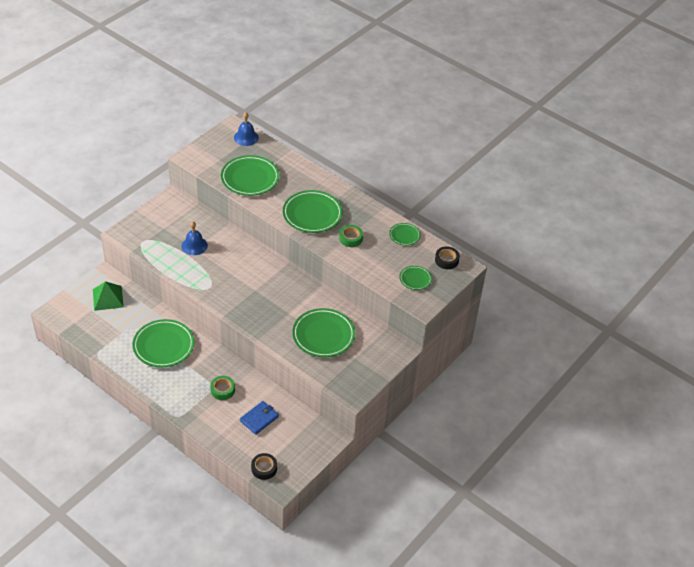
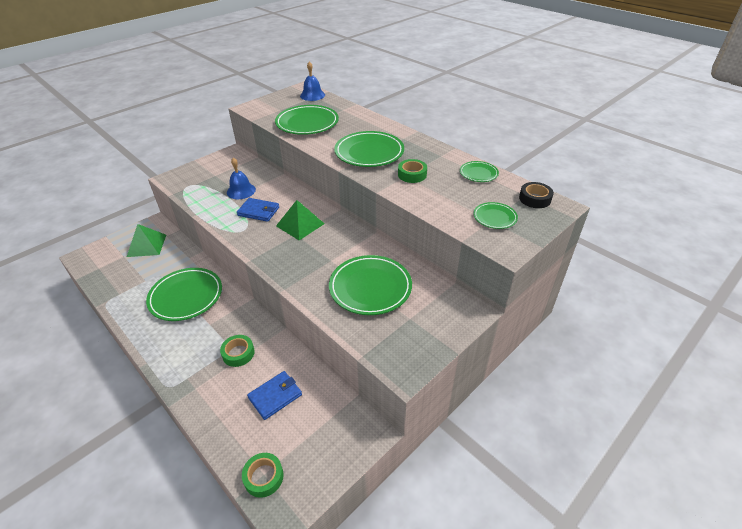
camera: 10 degrees right, 5 degrees down
black tape [251,453,277,480] -> green tape [242,453,284,498]
none -> blue wallet [237,198,279,222]
none -> green pyramid [276,200,325,240]

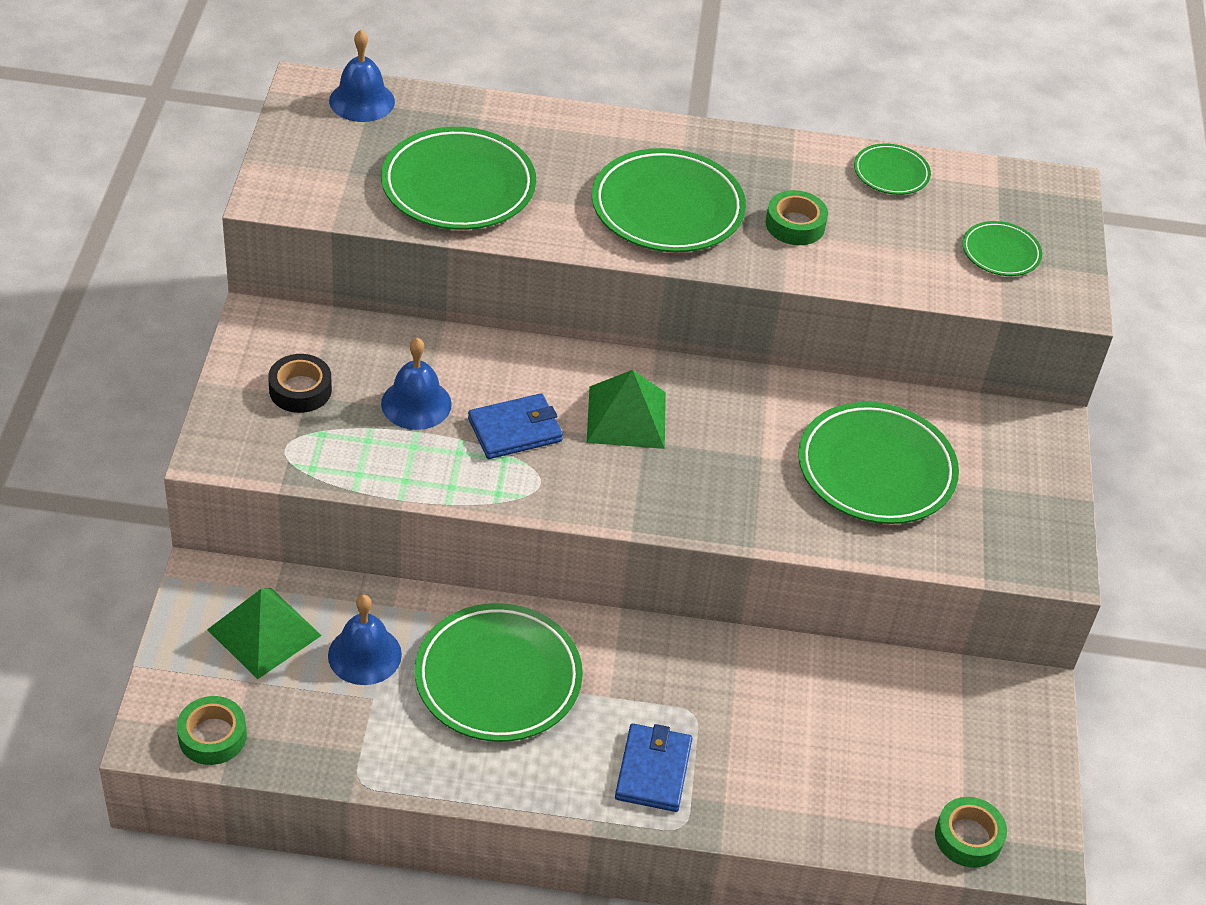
camera: 45 degrees left, 5 degrees up
green tape [220,335,255,367] -> green tape moved to [177,696,247,765]
blue wallet [247,371,302,420] -> blue wallet moved to [615,723,692,812]
black tape [519,182,554,208] -> black tape moved to [268,354,332,413]
none -> blue bell [328,595,402,685]

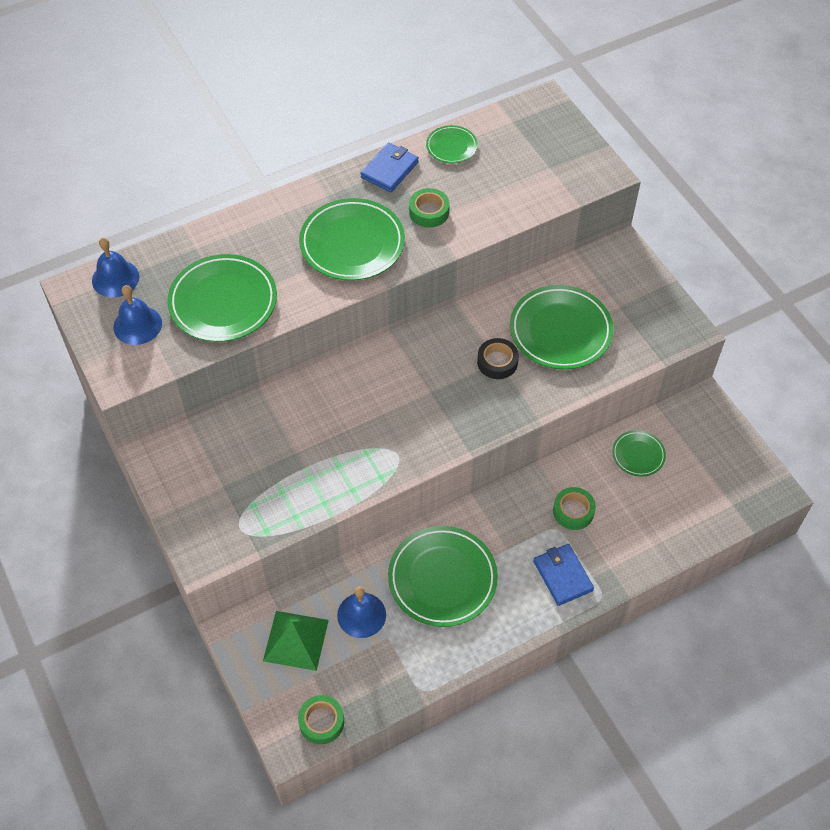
camera: 30 degrees left, 10 degrees up
black tape [268,354,332,413] -> black tape moved to [477,338,519,379]
blue bell [381,338,452,430] -> blue bell moved to [114,285,162,345]
blue wallet [468,393,563,459] -> blue wallet moved to [360,143,419,192]
green pyramid [587,370,666,449] -> none
green tape [935,797,1007,868] -> green tape moved to [553,487,596,530]
green plate [962,221,1042,276] -> green plate moved to [612,430,666,477]

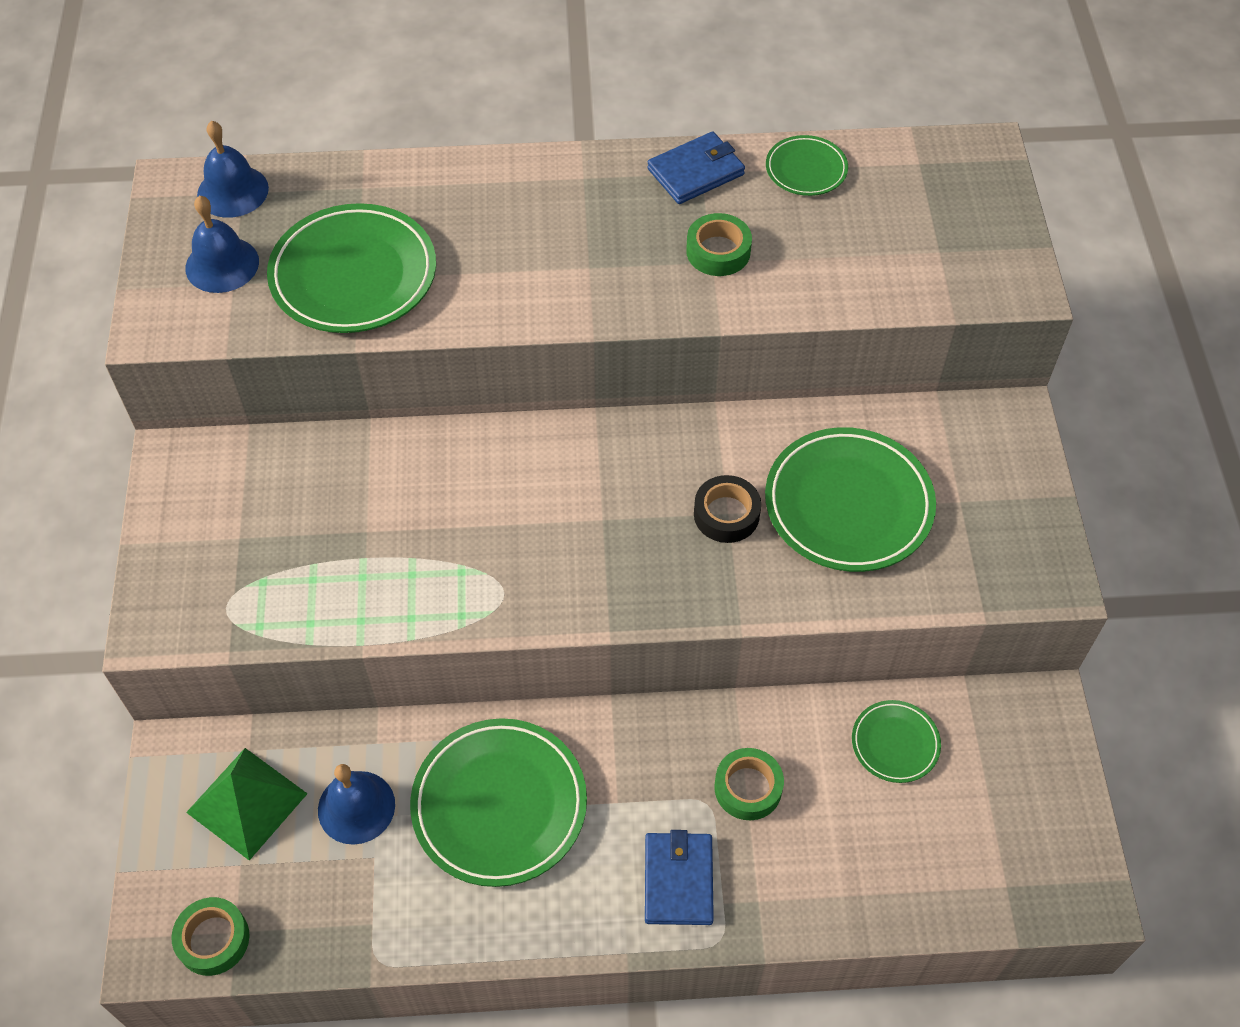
camera: 25 degrees right, 0 degrees up
green plate [299,198,405,281] -> none

